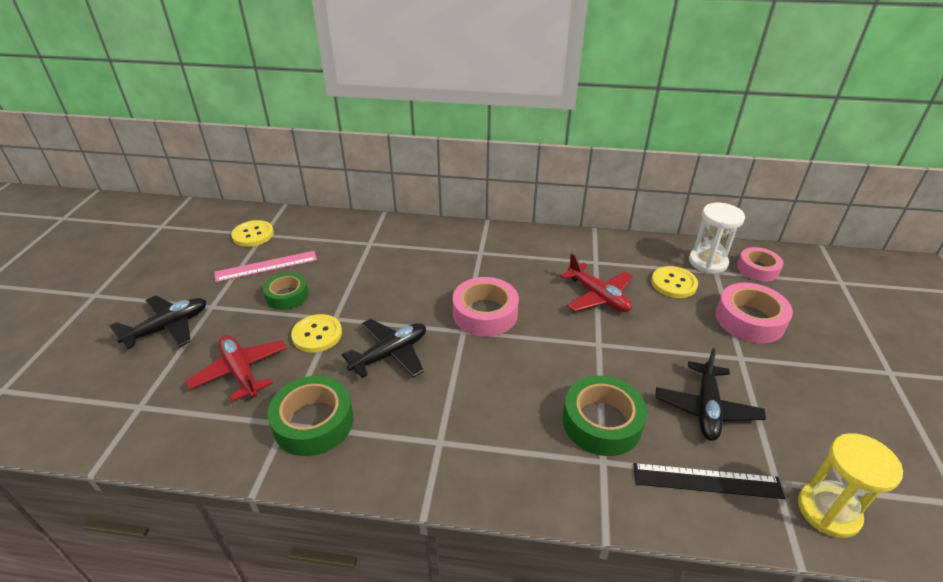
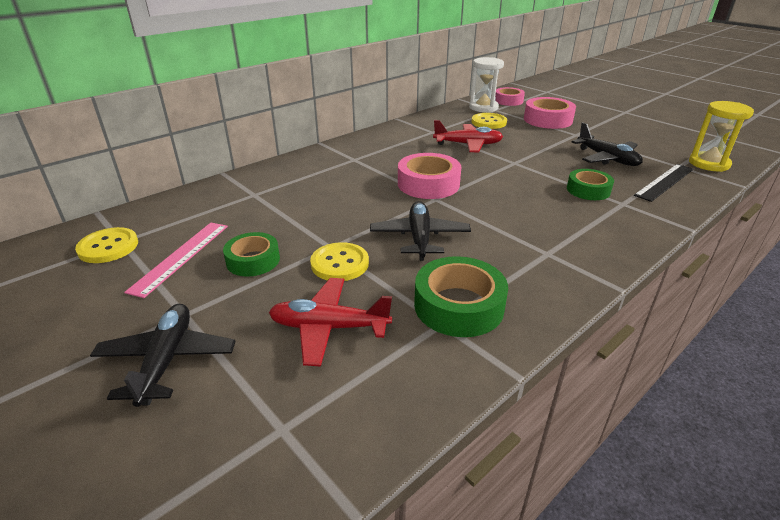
camera: 50 degrees left, 5 degrees down
green tape [563,376,647,456] -> green tape [567,169,614,200], size x0.66

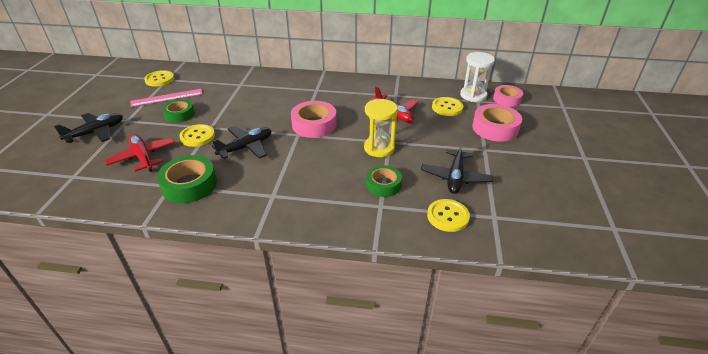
camera: 50 degrees right, 5 degrees up
black ruler [634,164,694,202] -> yellow button [427,199,470,232]
yellow hourglass [689,101,754,172] -> yellow hourglass moved to [364,99,398,157]

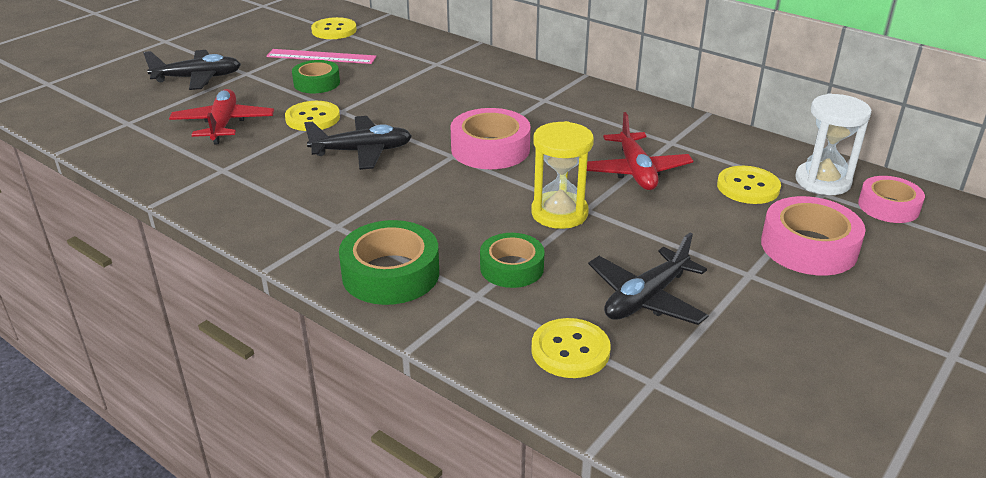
camera: 30 degrees right, 5 degrees down
green tape [157,155,217,203] -> green tape moved to [339,220,439,305]

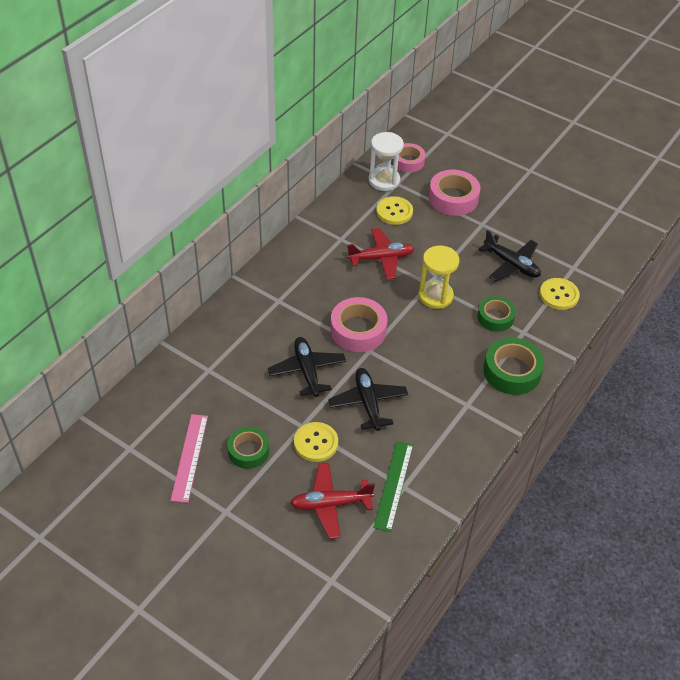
camera: 95 degrees left, 15 degrees up
black plane [143,50,241,90] -> black plane moved to [268,337,346,397]
yellow button [311,17,357,39] -> none
none -> green ruler [373,441,413,532]

